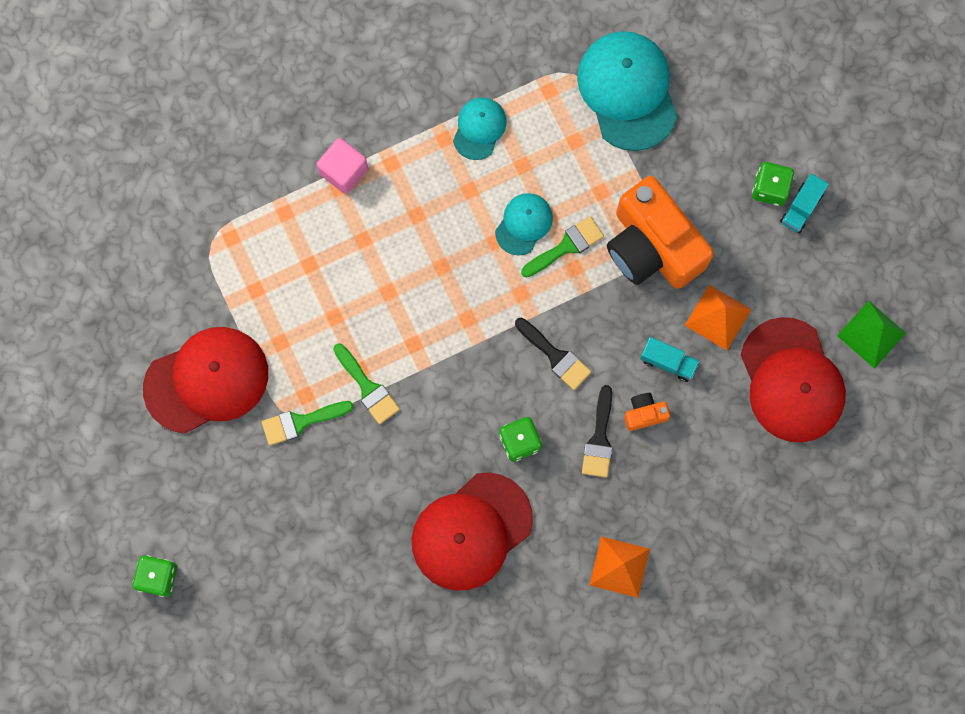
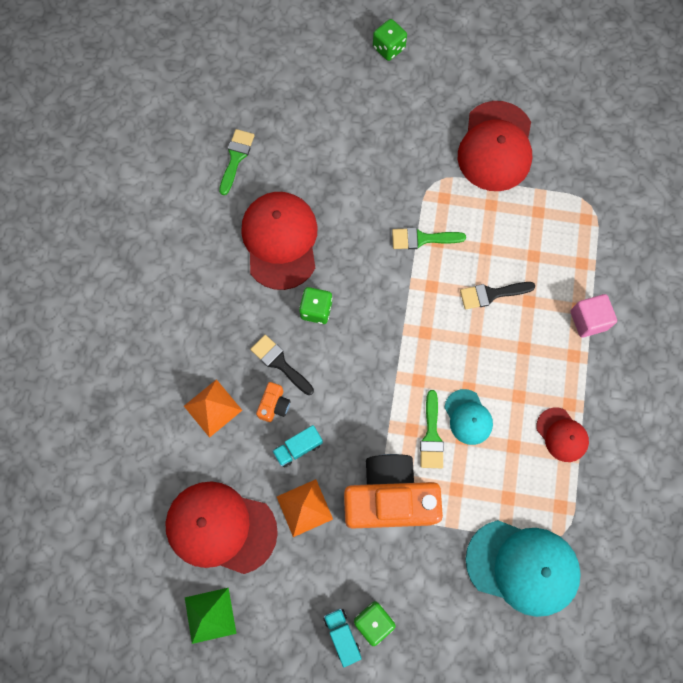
camera: 125 degrees right, 5 degrees down
green brush [262,401,353,446] -> green brush moved to [219,129,255,195]
turquoise cap [453,97,507,160] -> red cap [536,407,589,462]
black brush [515,318,591,390] -> black brush moved to [460,282,535,309]
orange pyramid [590,536,650,598] -> orange pyramid moved to [184,379,242,438]

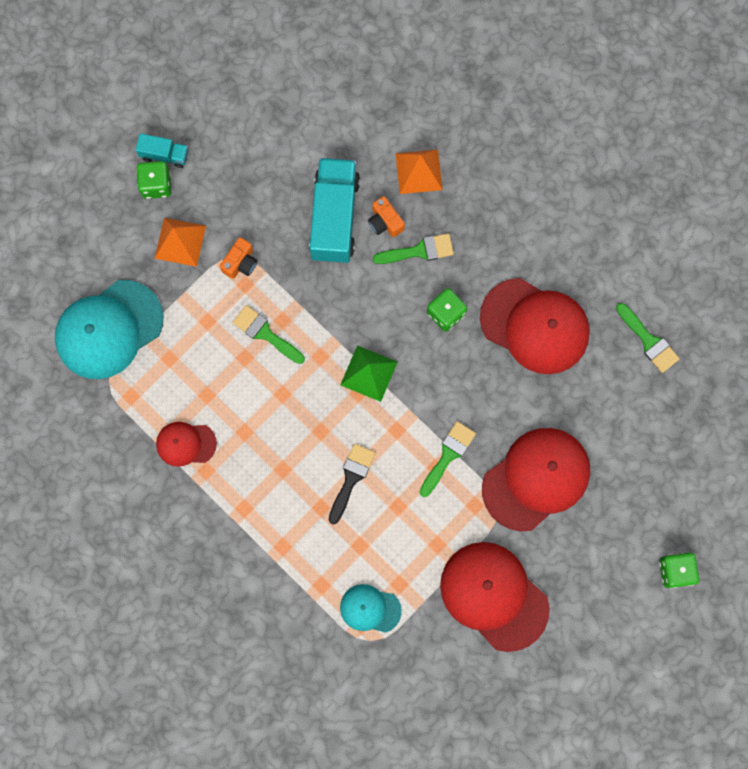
camera: 125 degrees right, 5 degrees up
red cap [165,481,278,574] -> red cap moved to [482,428,590,531]
green pyramid [185,588,236,644] -> green pyramid moved to [340,345,398,402]
black brush [250,335,314,395] -> green brush [373,233,454,264]
turquoise truck [272,425,323,468] -> turquoise truck [309,158,360,263], size x2.05
orange pyramid [277,479,333,537] -> orange pyramid moved to [154,218,206,267]
orange camera [344,454,443,529] -> orange camera [220,237,257,279], size x0.41
turquoise cap [444,389,493,445] -> turquoise cap moved to [340,584,402,633]
pink cube [571,294,617,337] -> none

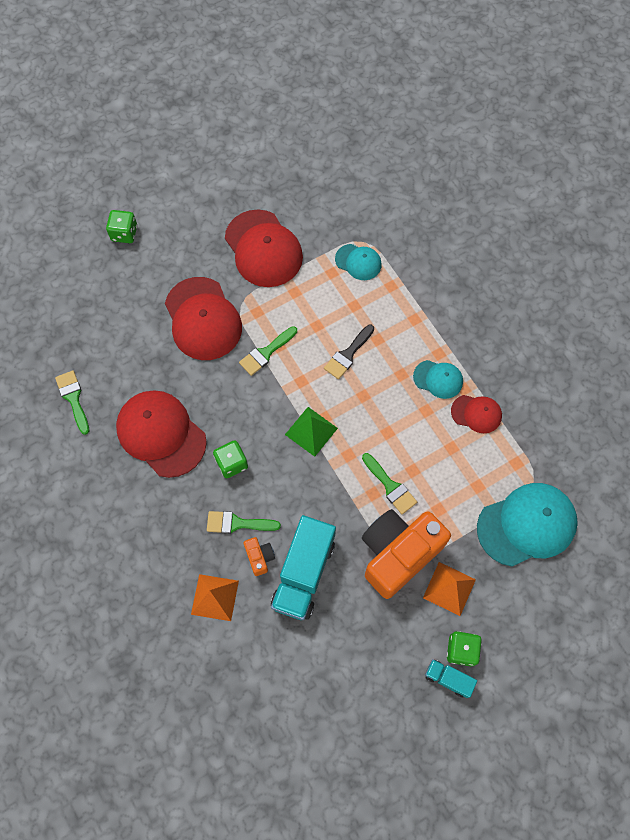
camera: 165 degrees left, 10 degrees down
orange camera [220,237,257,279] -> orange camera [362,509,451,599], size x2.46
red cap [482,428,590,531] -> red cap turned 90 degrees counterclockwise [165,277,242,360]
none -> turquoise cap [413,360,463,399]

